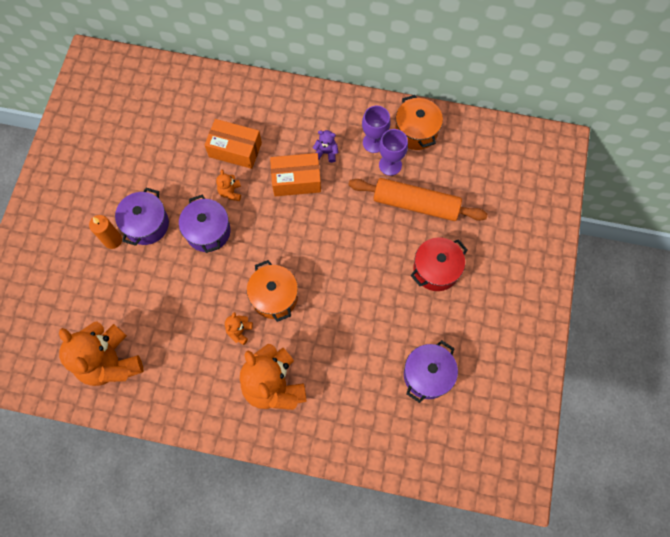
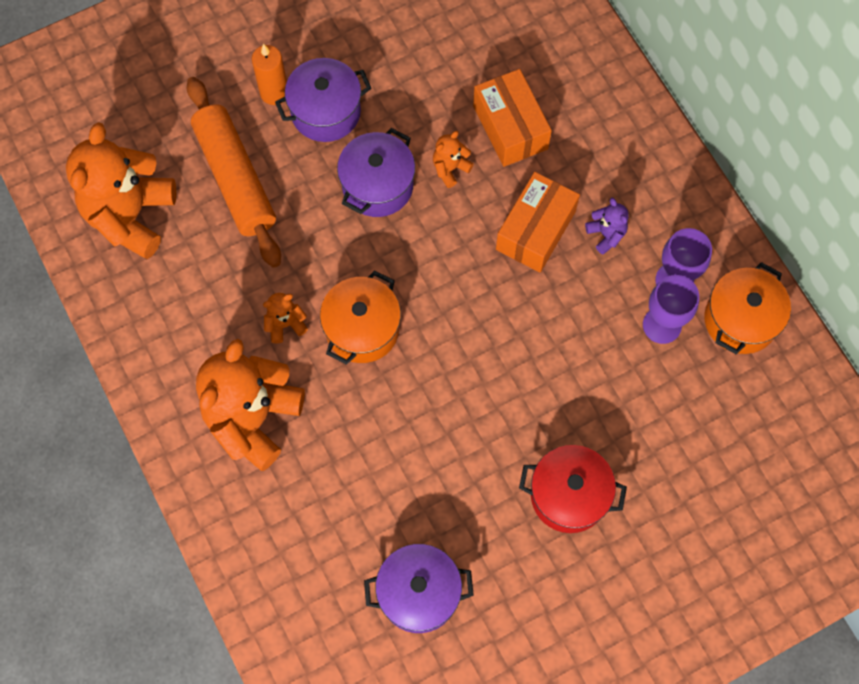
camera: 50 degrees right, 0 degrees up
orange box [270,153,321,196] -> orange box turned 75 degrees clockwise [496,172,580,272]
orange rolling pin [348,178,488,221] -> orange rolling pin moved to [187,77,281,268]

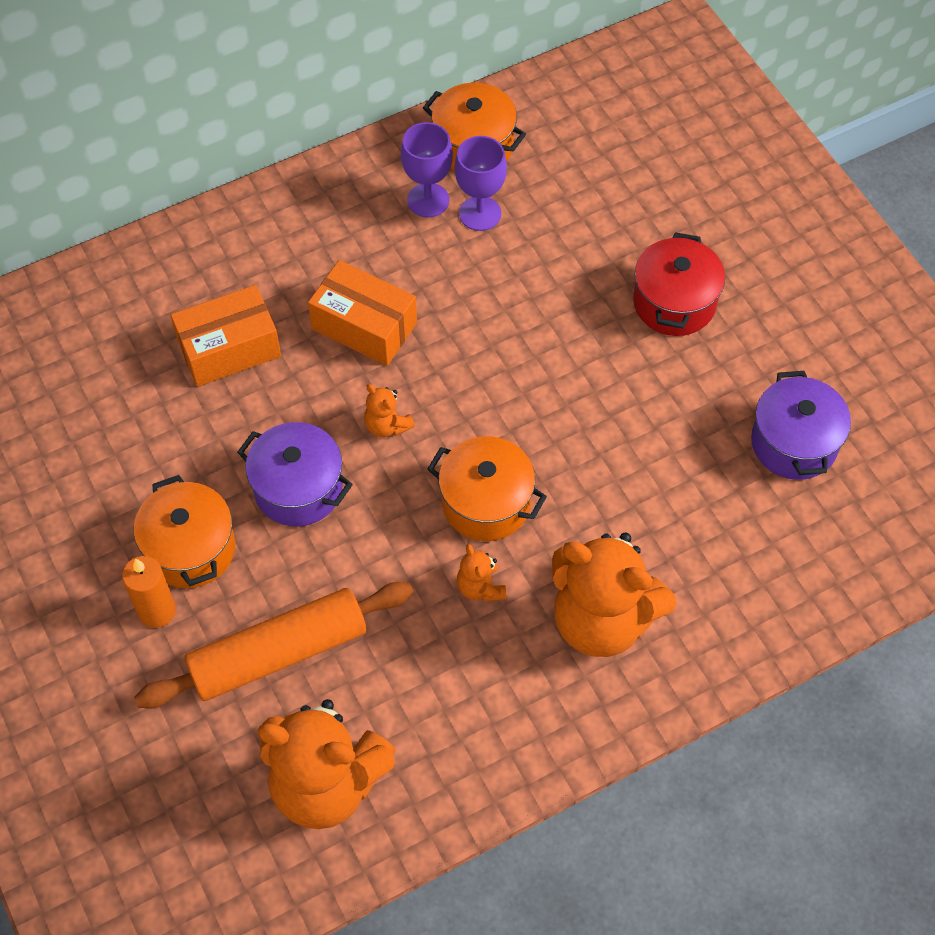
camera: 90 degrees left, 10 degrees down
purple pot [275,58,371,142] -> orange pot [134,475,235,588]
orange teddy bear [433,131,474,188] -> orange teddy bear moved to [364,384,415,437]
purple teddy bear [585,198,629,255] -> none

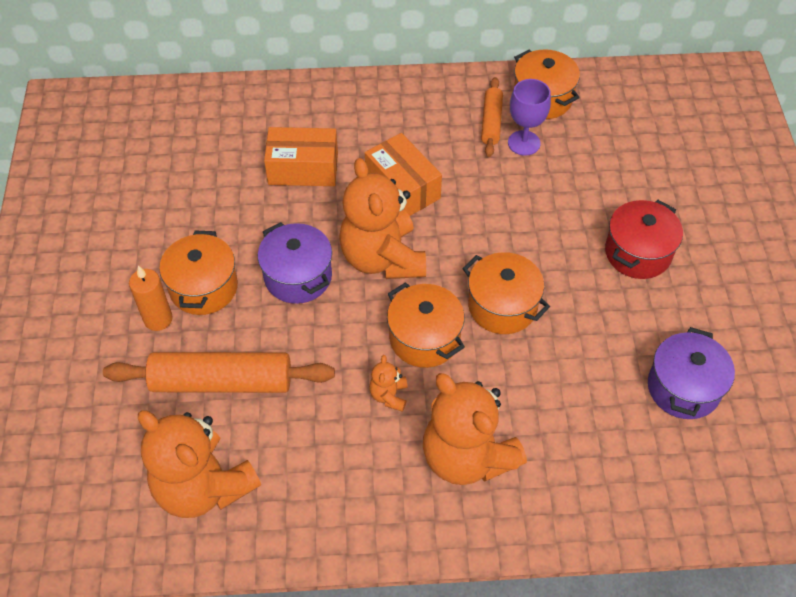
camera: 25 degrees right, 5 degrees down
orange teddy bear [364,384,415,437] -> orange teddy bear [339,158,426,279], size x2.35
purple goblet [401,122,453,217] -> orange rolling pin [481,77,503,157]
none -> orange pot [462,252,550,334]

